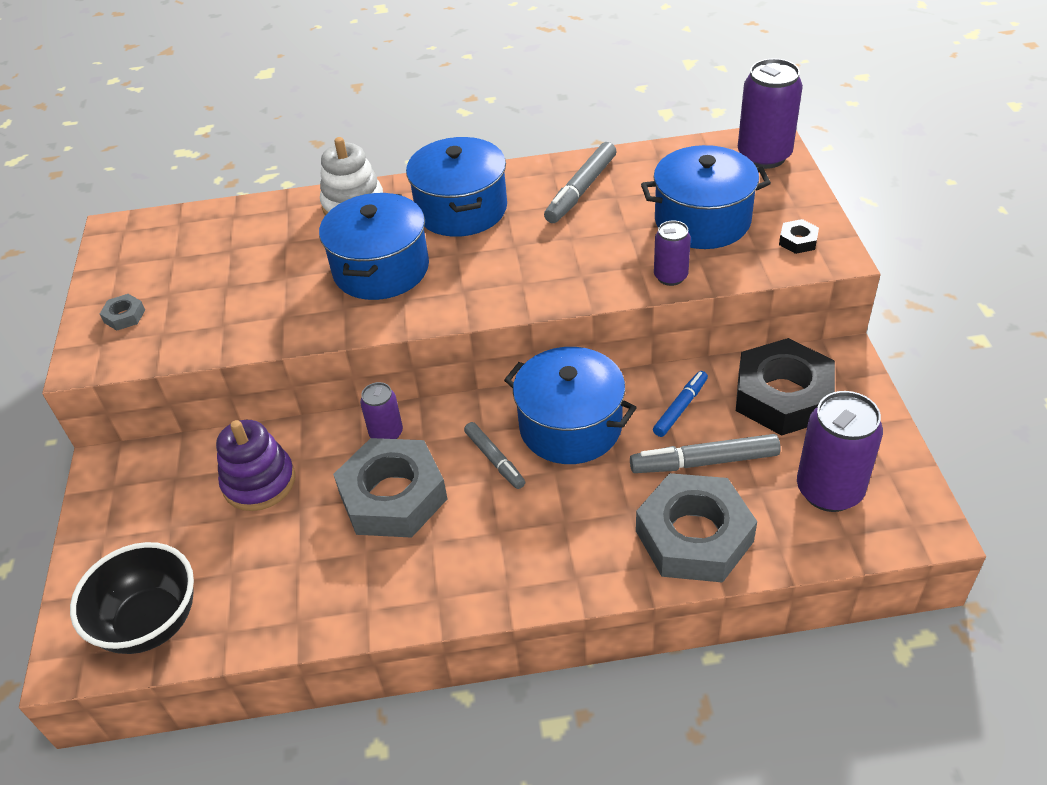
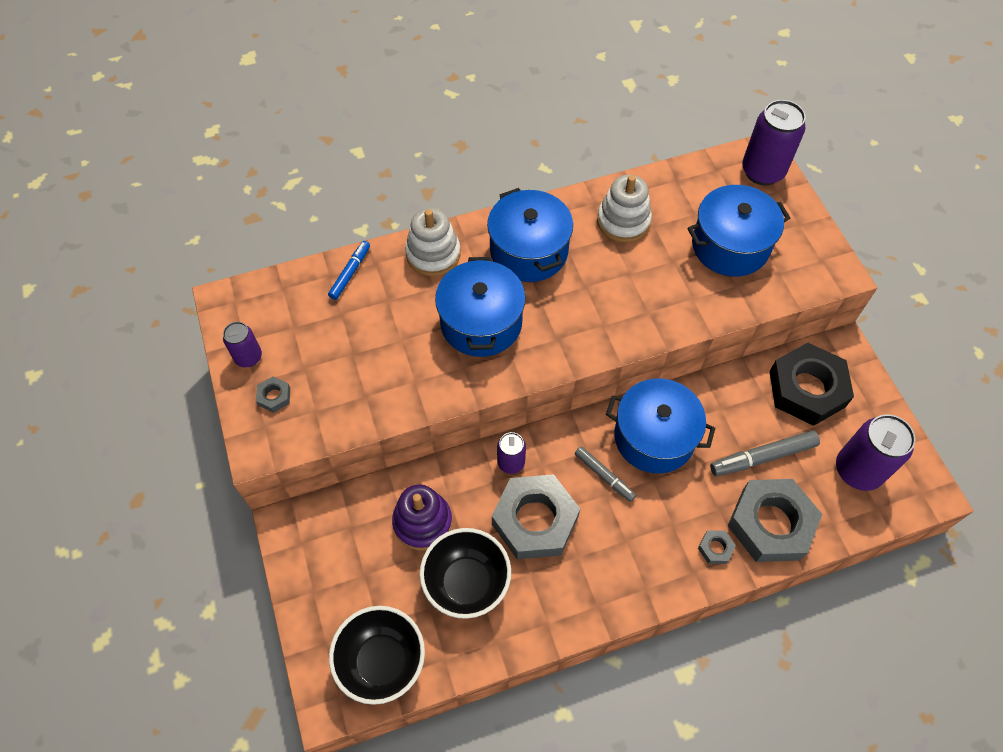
camera: 15 degrees left, 15 degrees up
grey marker [544,142,616,223] -> white stacking toy [597,175,652,242]
blue marker [653,371,708,437] -> blue marker moved to [328,241,370,300]
purple can [654,221,691,286] -> purple can moved to [223,322,262,367]
black nut [779,219,819,254] -> none
none -> black bowl [420,528,511,619]
none -> grey nut [698,530,736,564]

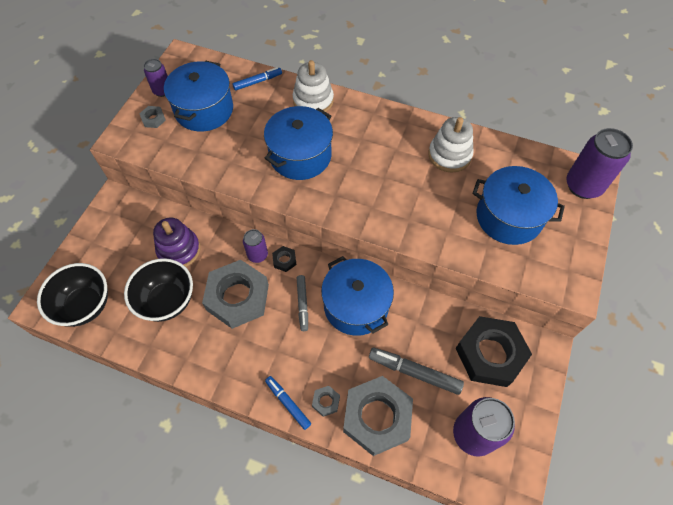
camera: 40 degrees right, 0 degrees up
blue pot [487,188,573,282] -> blue pot moved to [164,60,233,132]
none -> blue marker [265,376,311,430]
none -> black nut [272,246,297,272]

